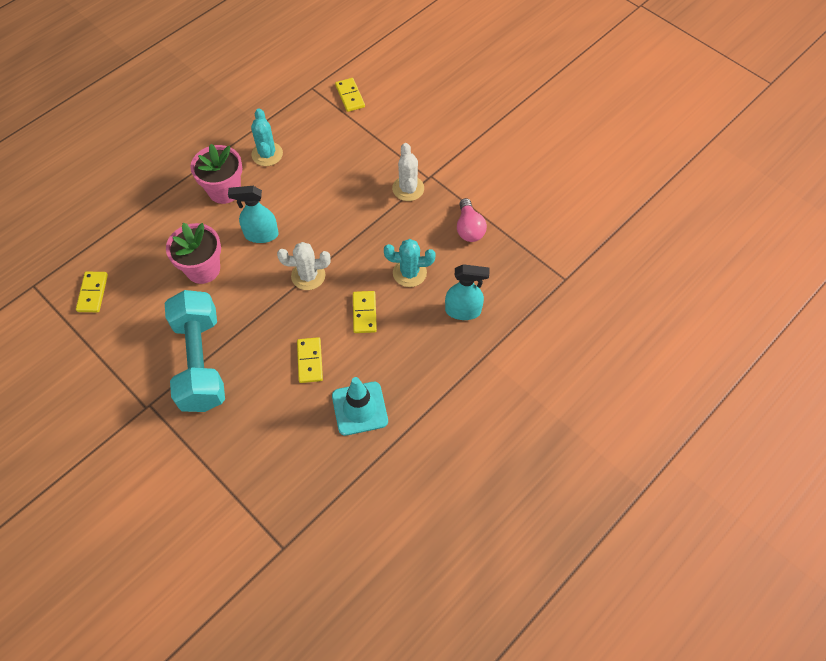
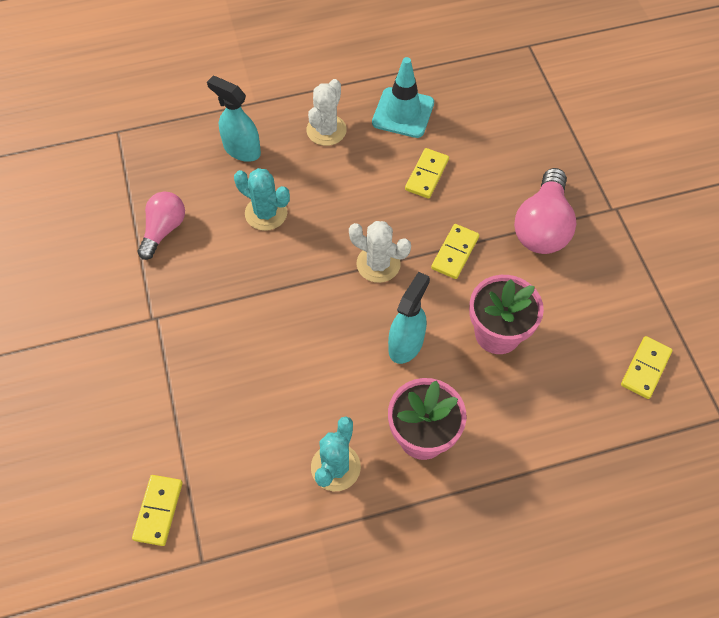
camera: 150 degrees left, 0 degrees up
turquoise dumbbell [165,290,225,412] -> pink light bulb [514,168,576,254]
turquoise spray bottle [228,186,279,243] -> turquoise spray bottle turned 90 degrees counterclockwise [388,272,430,364]
yellow domino [353,291,377,333] -> yellow domino moved to [431,224,479,279]
white cactus [392,143,424,201] -> white cactus moved to [306,79,347,146]

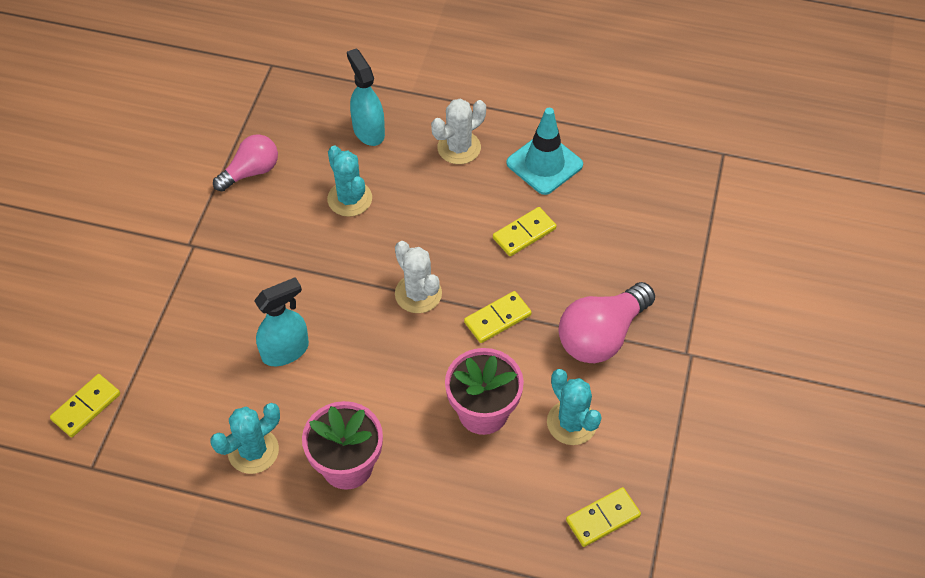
camera: 30 degrees right, 5 degrees down
turquoise spray bottle [388,272,430,364] -> turquoise spray bottle moved to [254,277,309,366]
none -> turquoise cactus [547,369,602,445]

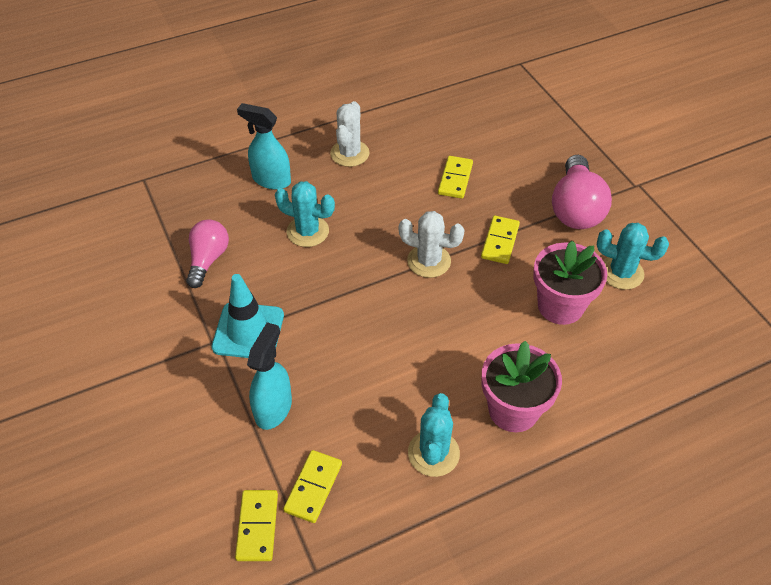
camera: 40 degrees left, 5 degrees down
turquoise spray bottle [254,277,309,366] -> turquoise spray bottle moved to [247,322,292,430]
turquoise traffic cone [506,108,583,195] -> turquoise traffic cone moved to [212,274,284,358]
yellow domino [566,487,641,547] -> yellow domino moved to [283,450,342,523]

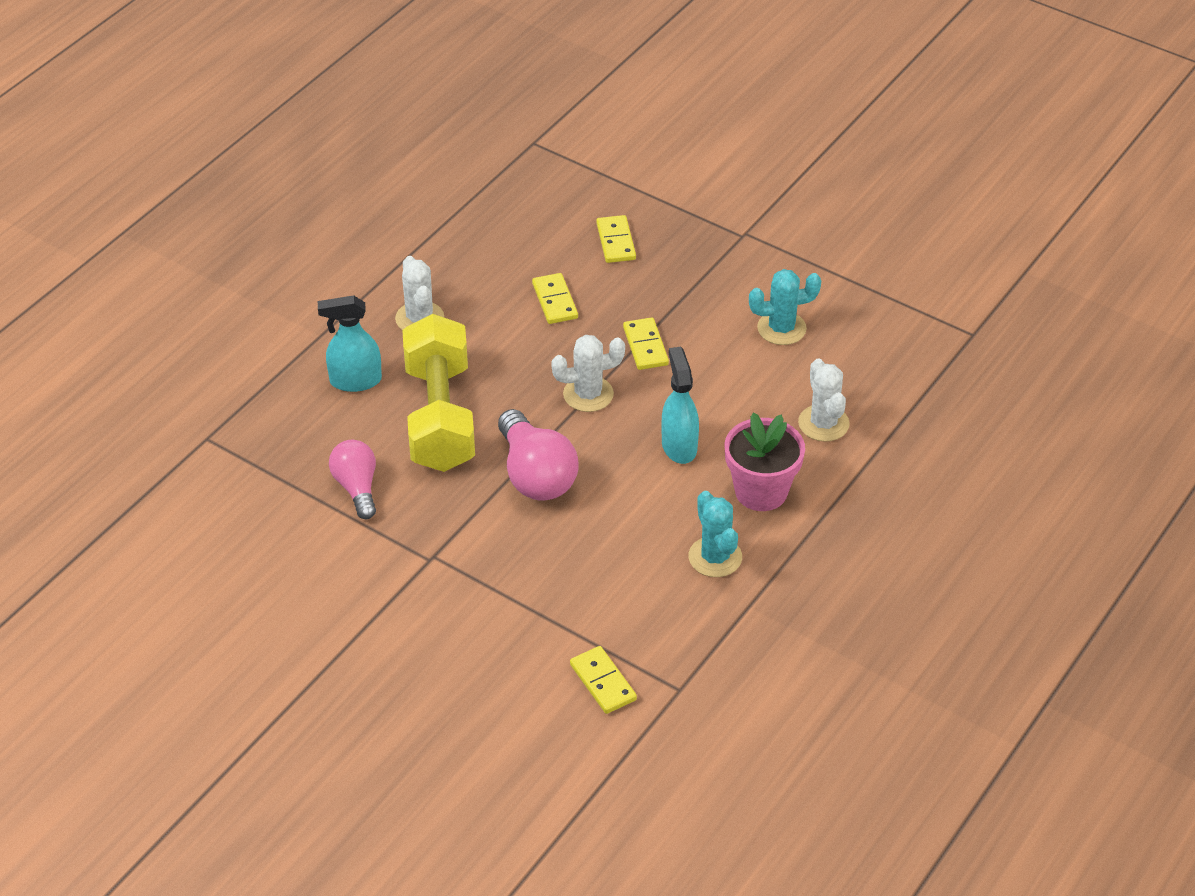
camera: 30 degrees left, 5 degrees down
turquoise traffic cone [212,274,284,358] -> none
turquoise spray bottle [247,322,292,430] -> turquoise spray bottle moved to [661,347,699,464]
turquoise cactus [275,181,335,247] -> yellow dumbbell [402,314,475,472]
yellow domino [283,450,342,523] -> yellow domino moved to [596,215,636,263]
pink flower pot [533,241,607,325] -> none
pink light bulb [552,155,612,229] -> pink light bulb moved to [498,409,579,500]
none -> white cactus [798,358,850,442]

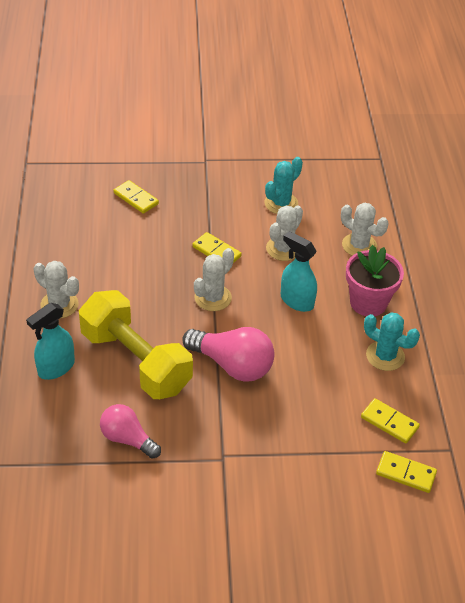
camera: 40 degrees left, 0 degrees up
yellow domino [532,273,578,324] -> yellow domino moved to [361,398,420,444]
none -> white cactus [266,205,303,261]

